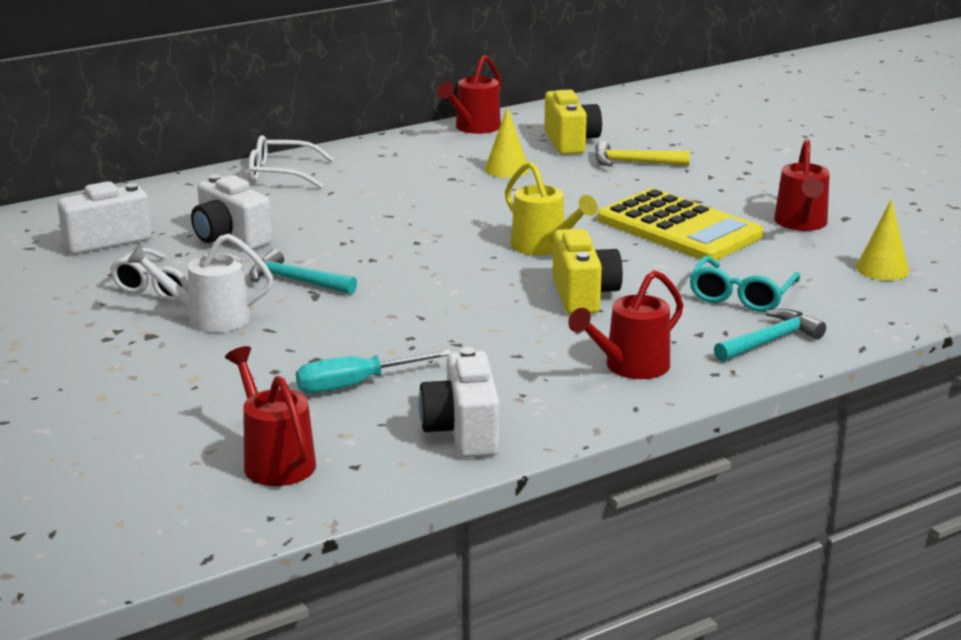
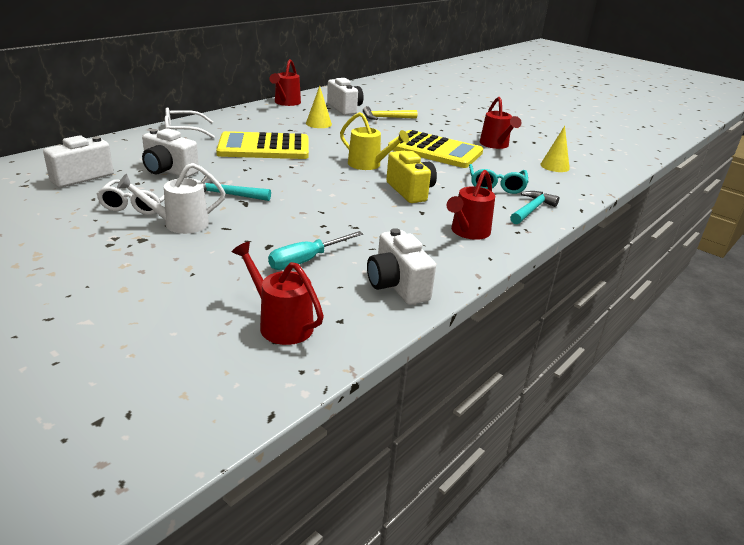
camera: 20 degrees left, 5 degrees up
yellow camera [544,90,602,155] -> white camera [327,78,364,115]
none -> yellow calculator [216,131,309,159]

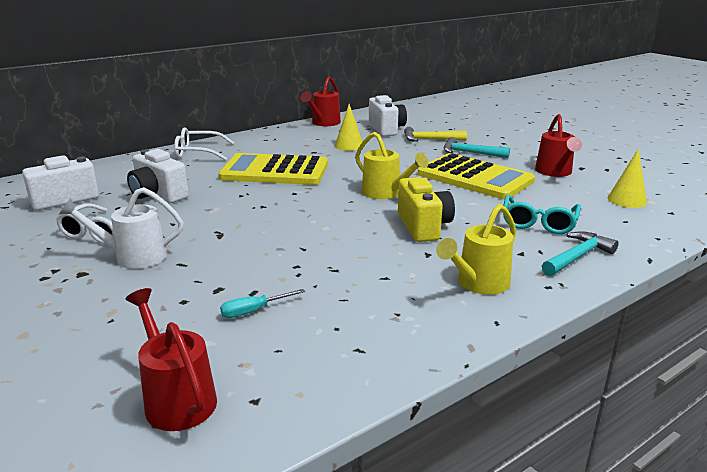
camera: 15 degrees right, 5 degrees down
turquoise hammer [201,176,271,201] -> turquoise hammer moved to [444,137,510,158]
turquoise screwdriver [268,231,363,270] -> turquoise screwdriver [220,289,305,318], size x0.63
white camera [367,228,436,305] -> none
red watering can [447,170,495,240] -> yellow watering can [436,204,516,295]

